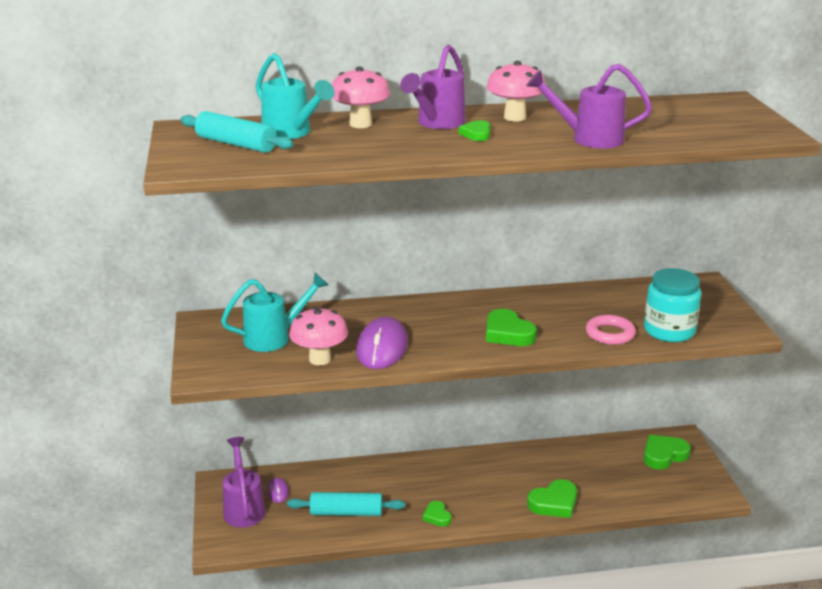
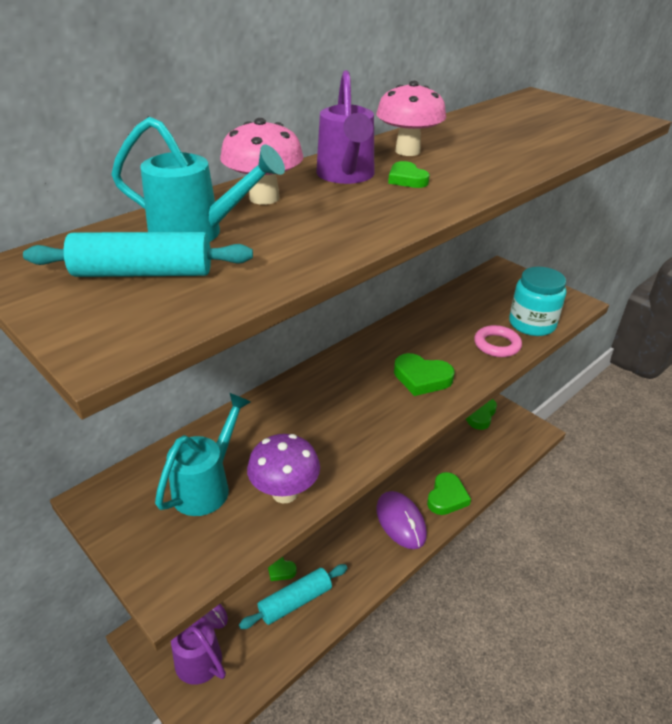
camera: 35 degrees left, 10 degrees up
pink mushroom [289,307,348,365] -> purple mushroom [247,434,320,503]
purple mouse [356,317,408,369] -> purple mouse moved to [376,491,427,549]
green heart [423,501,451,527] -> green heart moved to [268,557,297,581]
purple watering can [526,64,652,148] -> none

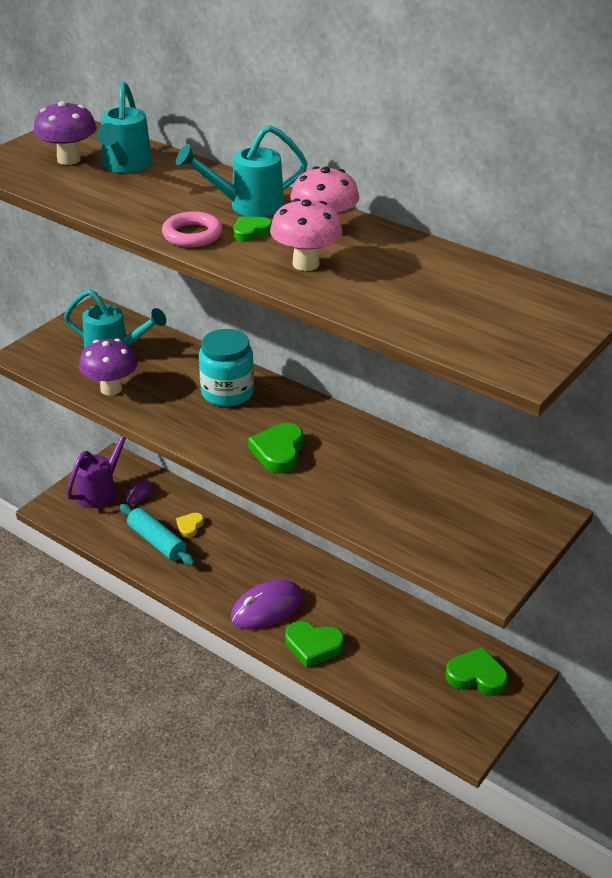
camera: 80 degrees right, 0 degrees up
turquoise rolling pin [23,232,253,277] -> purple mushroom [33,101,96,165]
pink mushroom [220,118,303,205] -> pink mushroom moved to [270,199,342,271]
green heart [268,557,297,581] -> yellow heart [176,513,204,538]
purple watering can [316,70,374,184] -> turquoise watering can [176,125,308,217]
pink ring [474,325,522,357] -> pink ring moved to [162,211,222,248]
turquoise jar [509,267,566,336] -> turquoise jar moved to [199,329,254,407]

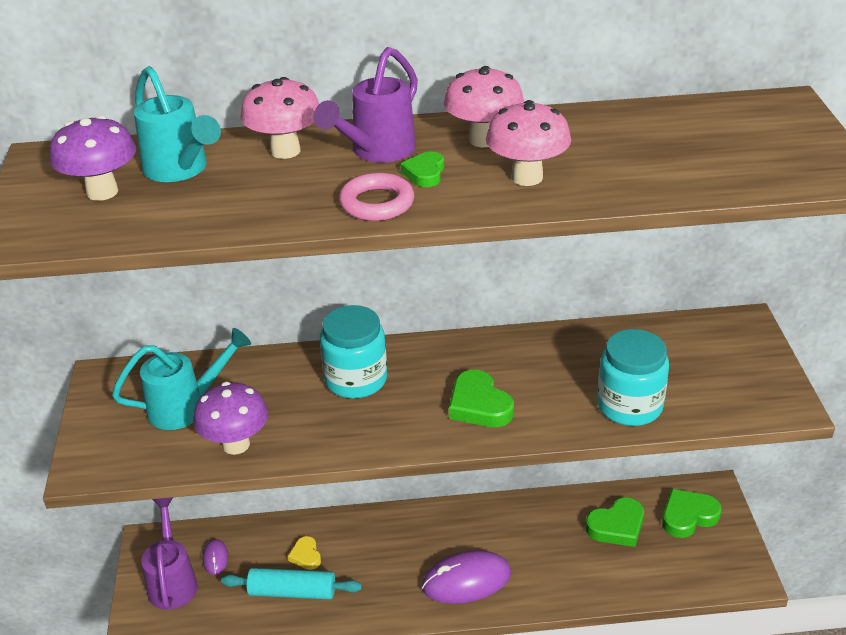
camera: 40 degrees left, 0 degrees up
turquoise watering can [176,125,308,217] -> purple watering can [314,47,418,163]
purple mouse [231,580,303,630] -> purple mouse turned 60 degrees clockwise [422,550,511,604]
green heart [285,621,344,668] -> green heart moved to [586,497,644,547]
none -> pink mushroom [240,77,319,159]
none -> turquoise jar [597,329,669,426]

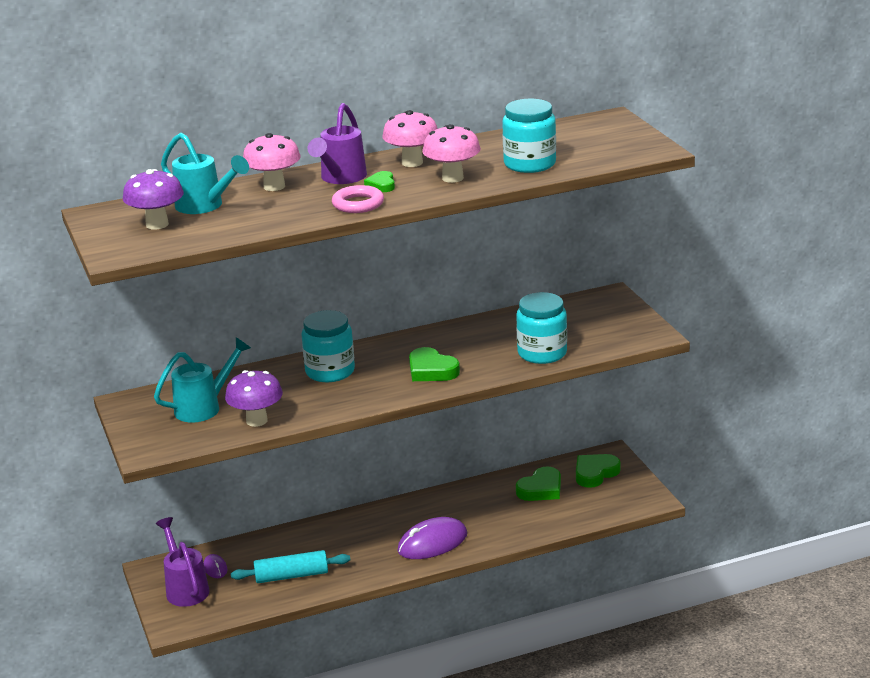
camera: 15 degrees left, 10 degrees down
yellow heart [288,536,321,570] -> none
none -> turquoise jar [502,99,556,173]

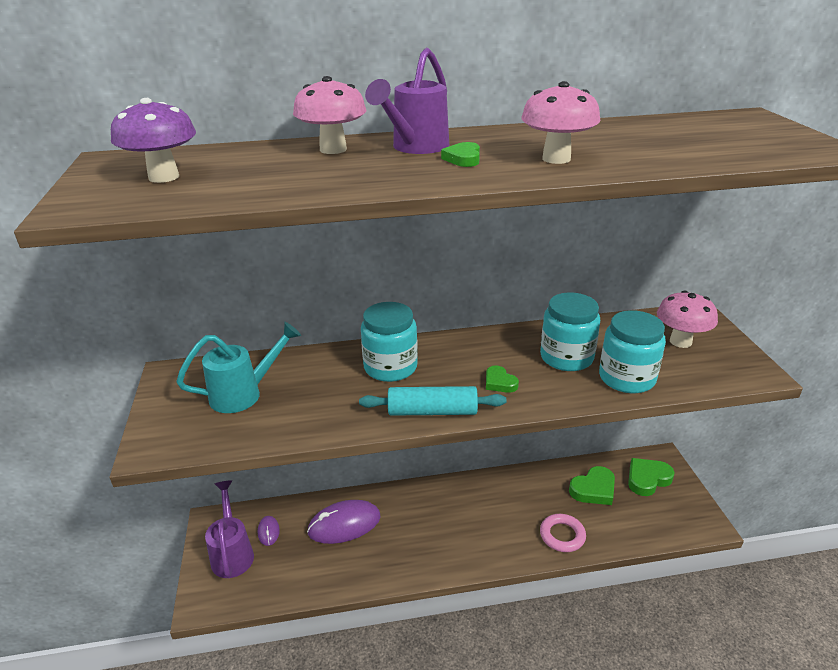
camera: 10 degrees right, 5 degrees up
turquoise watering can [161,133,249,214] -> none
purple mushroom [225,370,283,427] -> none
turquoise rolling pin [231,550,350,583] -> turquoise rolling pin moved to [359,386,506,416]
pink ring [332,185,384,213] -> pink ring moved to [540,514,586,552]
pink mushroom [382,110,438,167] -> pink mushroom moved to [657,291,718,348]
purple mouse [397,517,467,559] -> purple mouse moved to [307,500,381,544]
green heart [409,347,460,381] -> green heart [486,365,519,393], size x0.59
turquoise jar [502,99,556,173] -> turquoise jar moved to [540,293,600,371]

